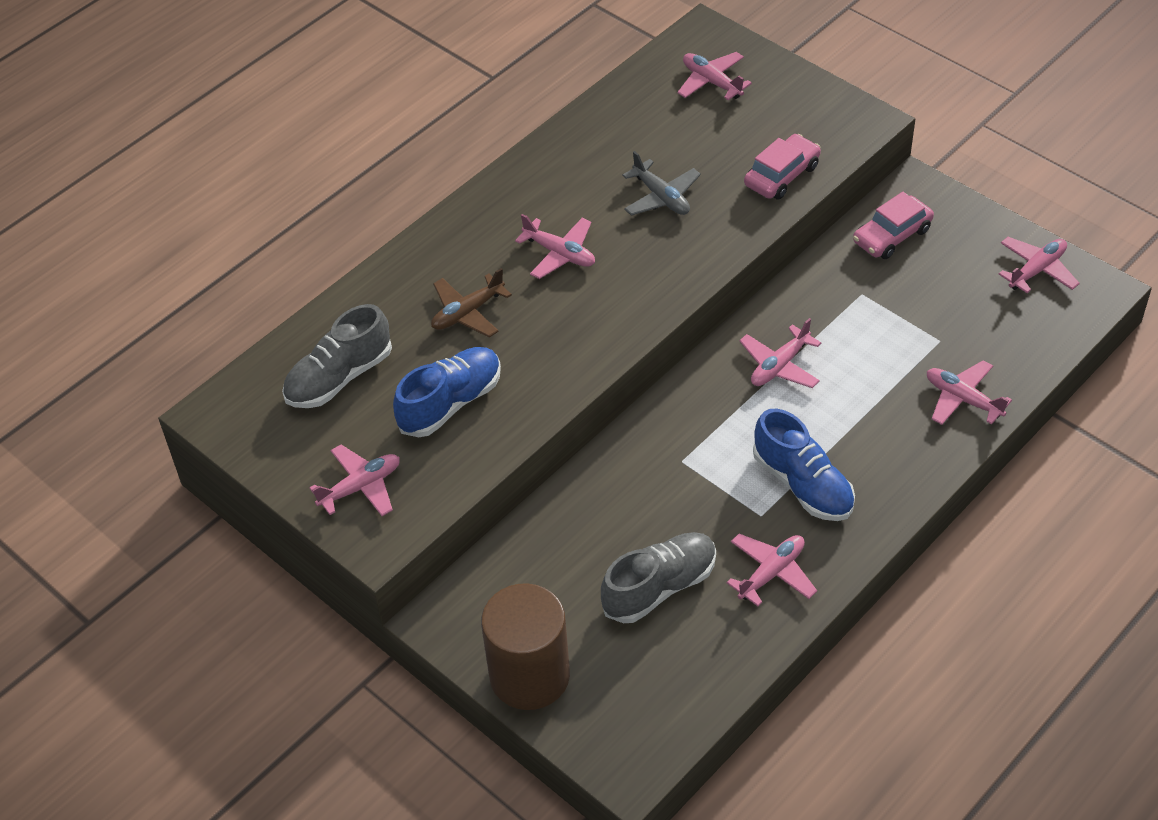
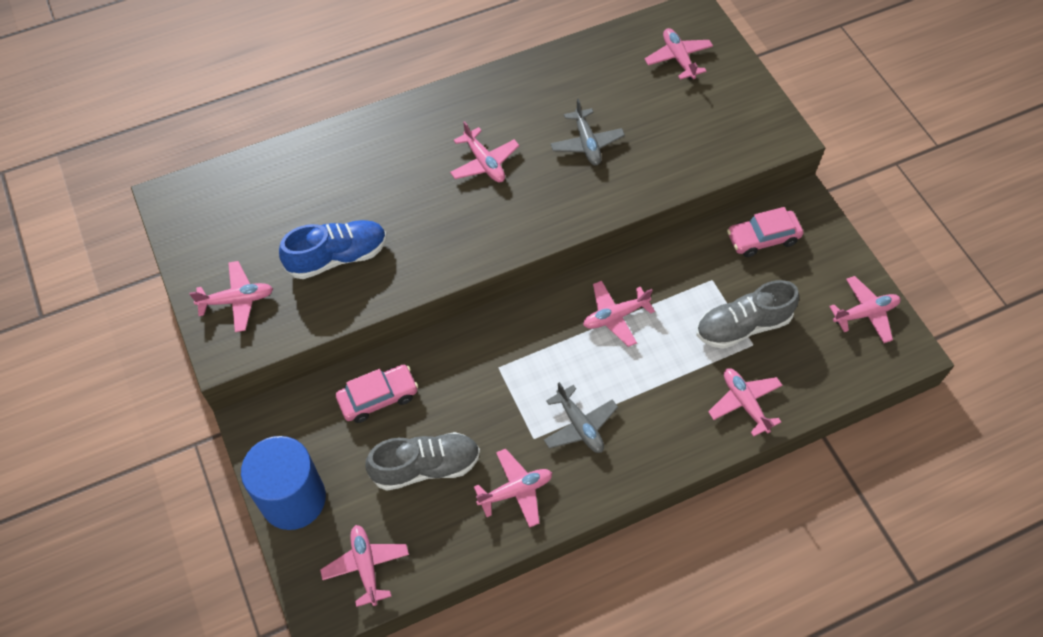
camera: 20 degrees right, 10 degrees up
grey shoe [282,304,392,408] -> grey shoe moved to [696,280,799,349]
brown plane [431,268,512,337] -> none
brown cylinder [481,583,570,710] -> blue cylinder [241,436,326,530]
pink car [744,134,821,200] -> pink car moved to [336,365,418,423]
blue shoe [753,409,855,521] -> grey plane [544,382,618,453]
none -> pink plane [320,525,409,607]

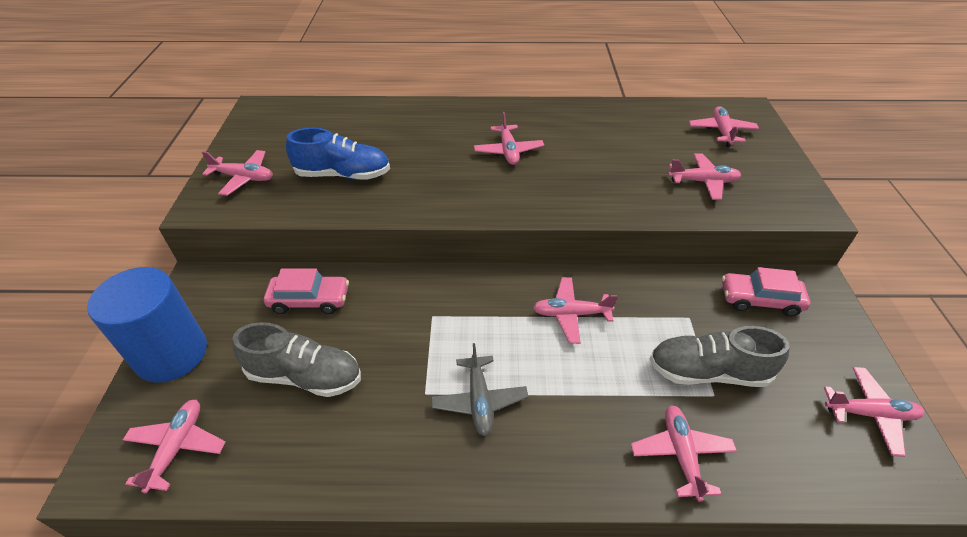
camera: 25 degrees right, 15 degrees down
pink plane [474,449,552,528] -> pink plane moved to [668,153,741,200]
grey plane [550,99,625,165] -> none

